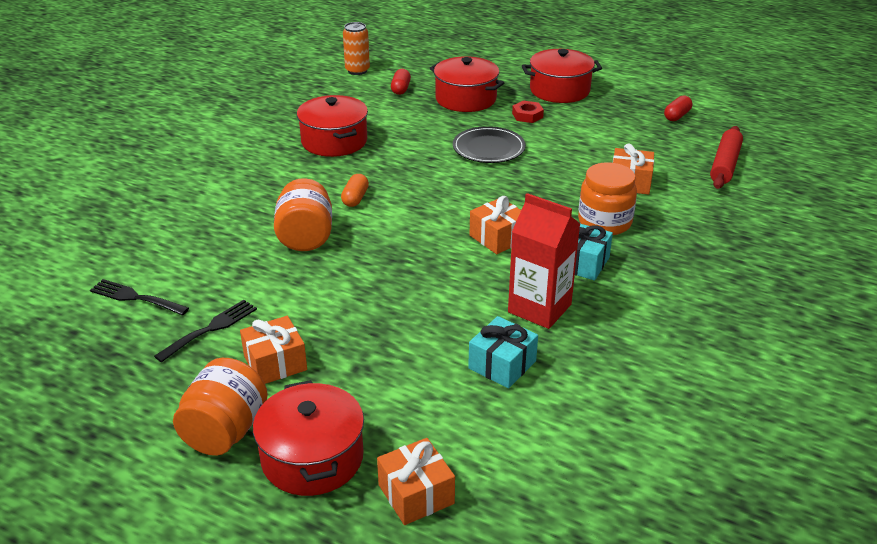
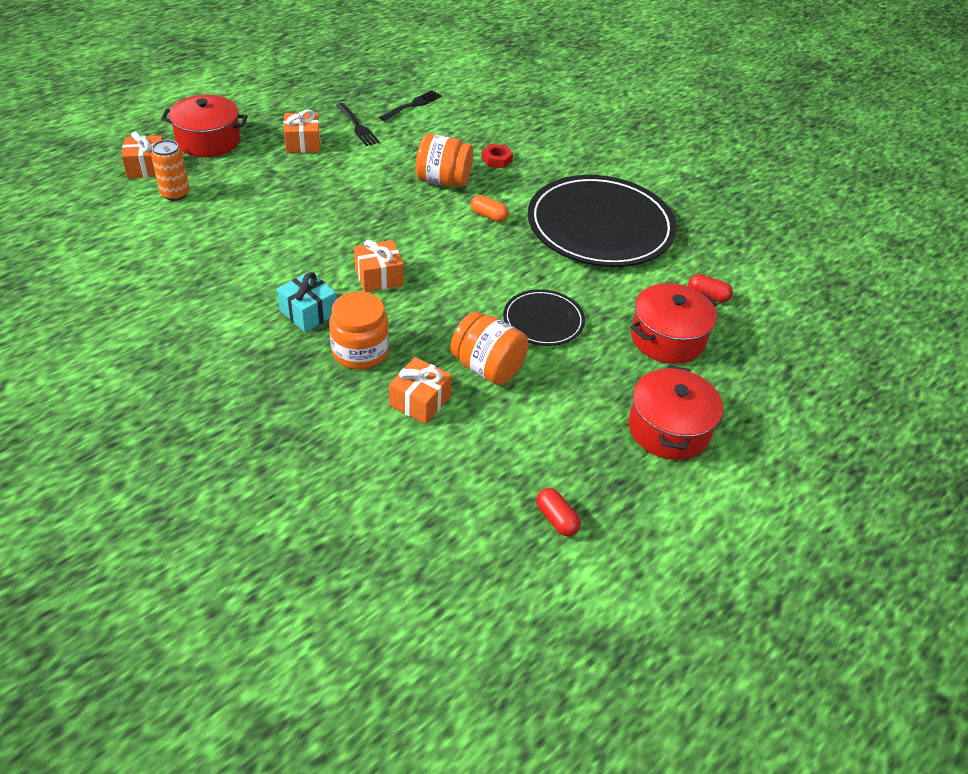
camera: 105 degrees right, 10 degrees up
orange jar [173,358,268,456] -> orange jar moved to [450,311,528,385]
red pot [297,95,368,157] -> black plate [528,175,677,267]
orange can [343,22,370,75] -> orange can moved to [151,140,189,201]
turquoise gift [468,316,538,388] -> none
red carton [508,193,580,329] -> none
red nut [512,100,544,123] -> red nut moved to [481,144,513,168]
red rolling pin [710,126,743,189] -> none

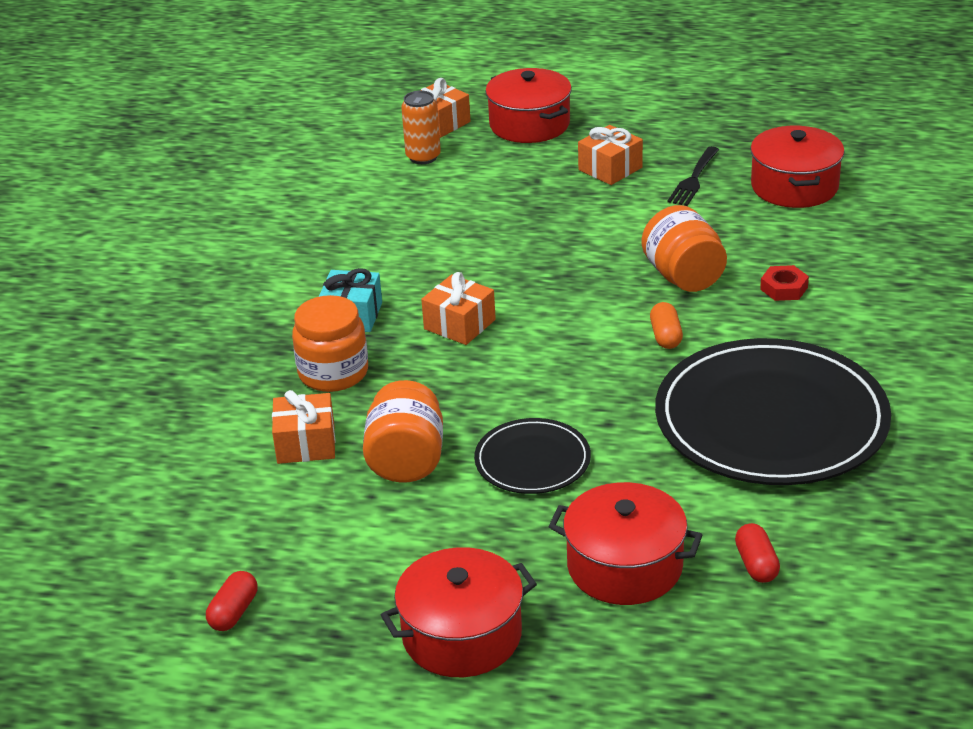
camera: 60 degrees right, 10 degrees down
black fork [379,90,442,121] -> red pot [750,126,845,208]

